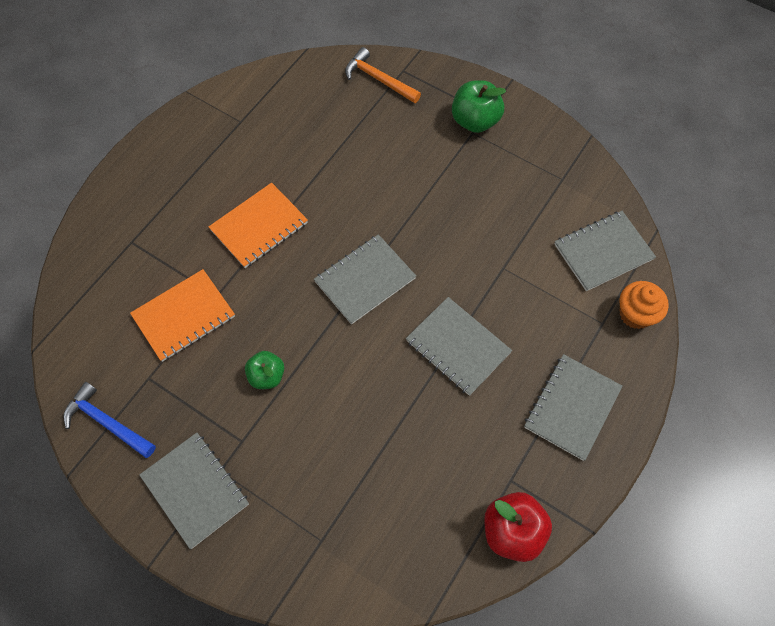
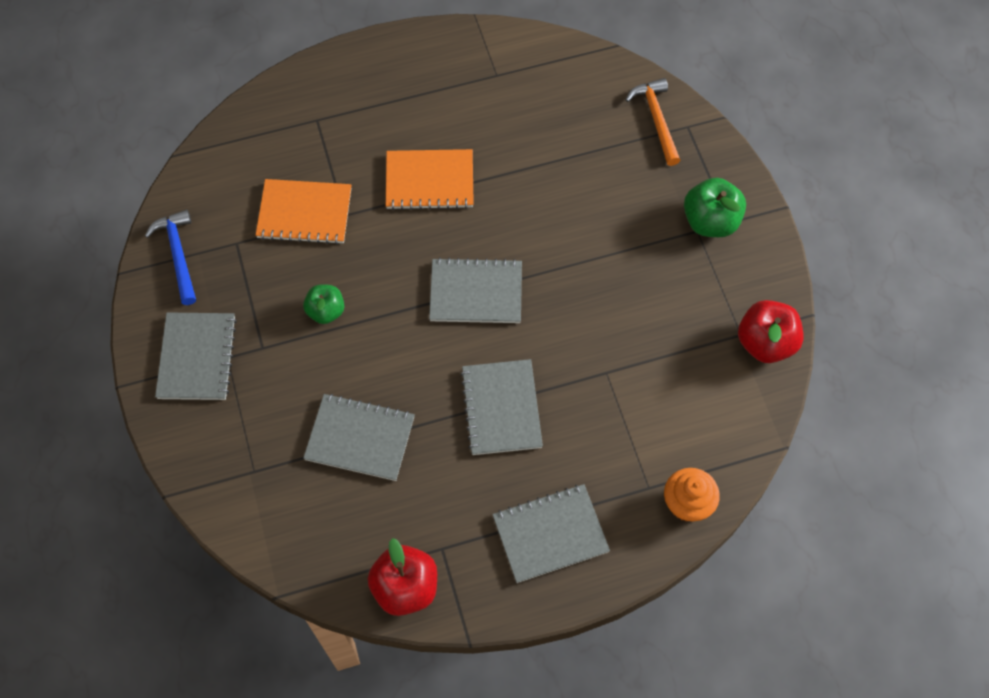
camera: 40 degrees right, 0 degrees up
grey notebook [554,211,656,291] -> grey notebook moved to [303,394,415,481]
none -> red apple [738,300,803,363]

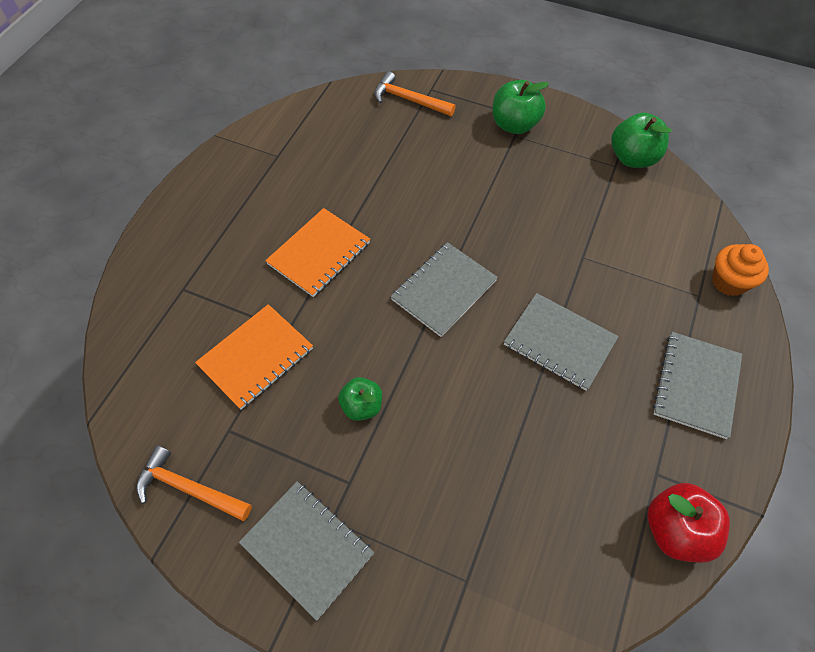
camera: 50 degrees left, 5 degrees down
blue hammer [145,209,196,305] -> orange hammer [136,445,252,521]
grey notebook [303,394,415,481] -> none
red apple [738,300,803,363] -> green apple [612,113,672,168]

